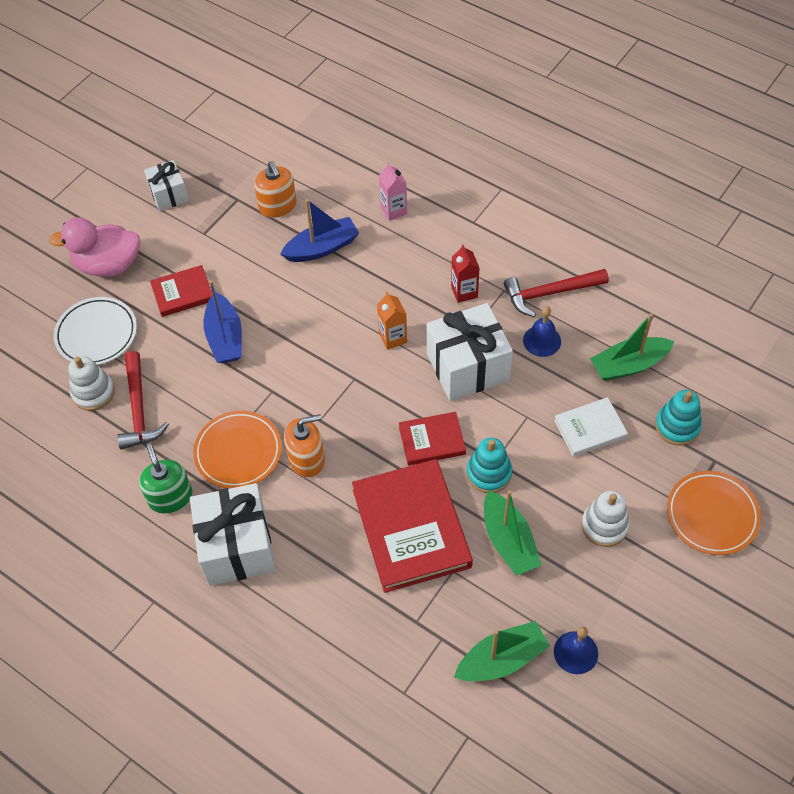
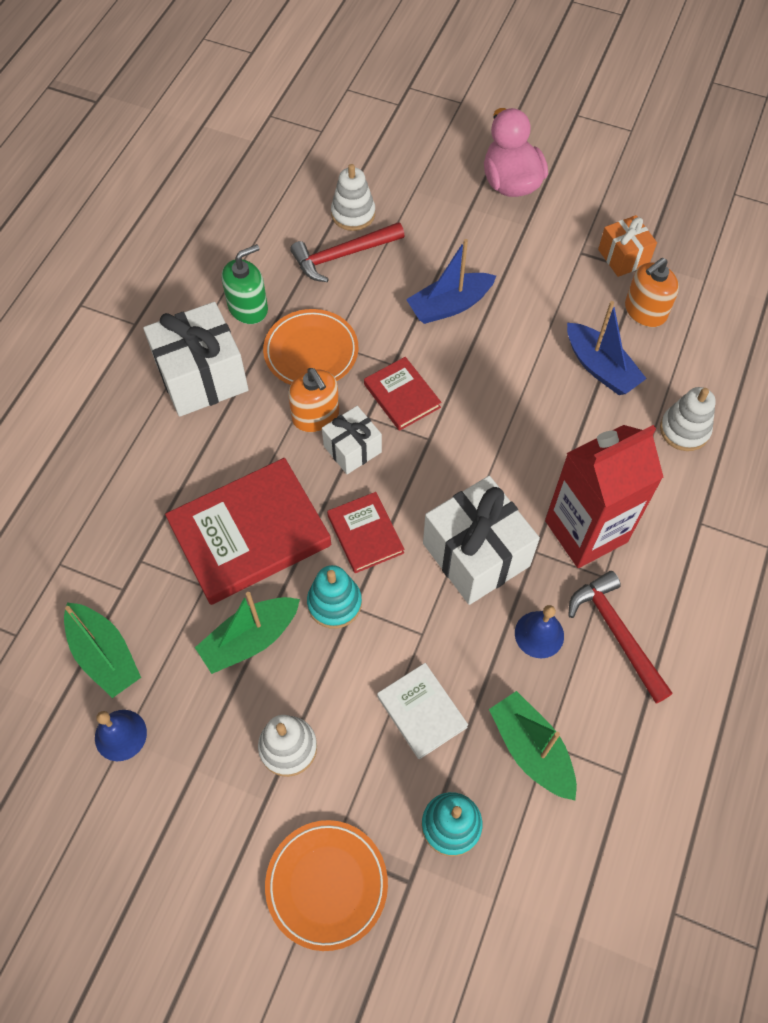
camera: 75 degrees right, 5 degrees up
white plate [54,297,137,365] -> none
white gift [144,160,189,211] -> white gift moved to [322,406,382,474]
red book [150,265,212,317] -> red book moved to [364,357,441,431]
orange carton [377,292,407,350] -> none
pink carton [379,162,407,221] -> white stacking toy [660,387,716,451]
red carton [451,245,479,303] -> red carton [545,425,664,568], size x2.22
none -> orange gift [598,215,657,277]

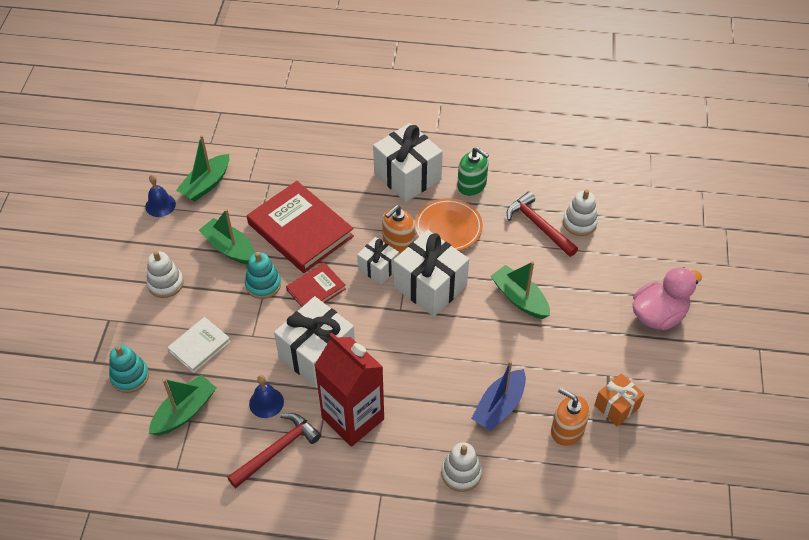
camera: 75 degrees right, 10 degrees down
orange plate [265,820,388,951] -> none
red book [364,357,441,431] -> white gift [393,230,469,316]
blue boat [406,239,496,324] -> green boat [491,261,550,319]

